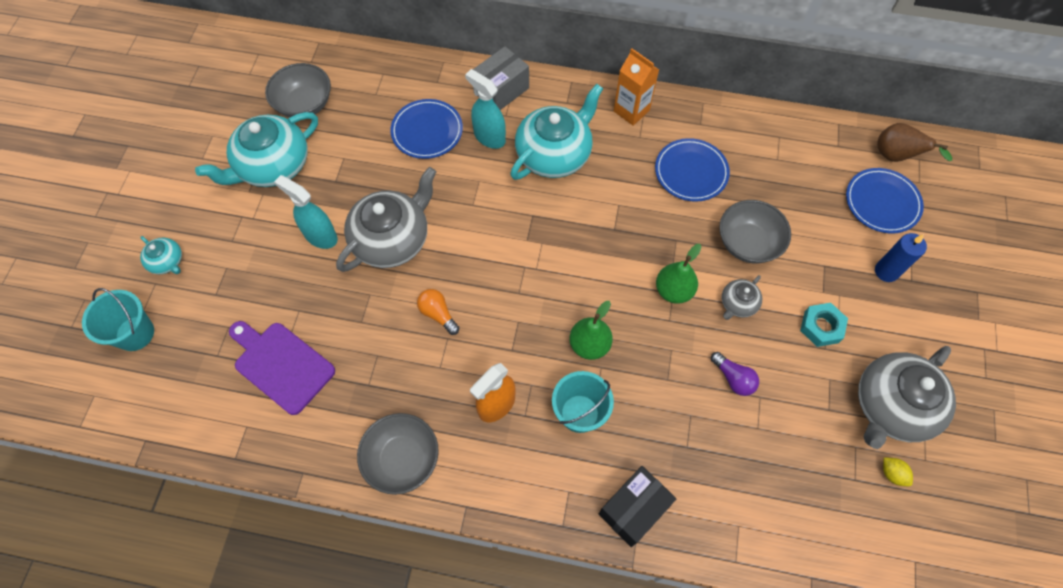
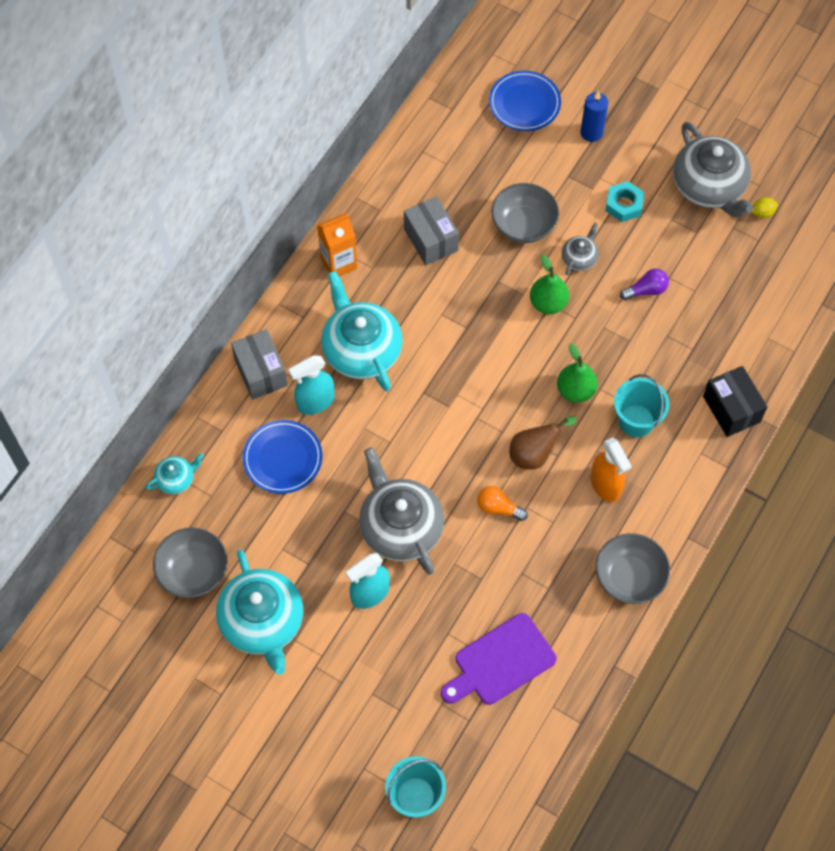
camera: 70 degrees left, 0 degrees up
turquoise teapot [140,236,182,274] -> turquoise teapot moved to [145,453,204,494]
orange light bulb [417,289,459,335] -> orange light bulb turned 45 degrees clockwise [477,486,528,521]
blue plate [655,138,730,202] -> grey box [404,196,459,265]
grey teapot [722,275,762,320] -> grey teapot turned 120 degrees counterclockwise [561,223,599,275]
brown pear [877,123,952,162] -> brown pear moved to [509,417,577,470]

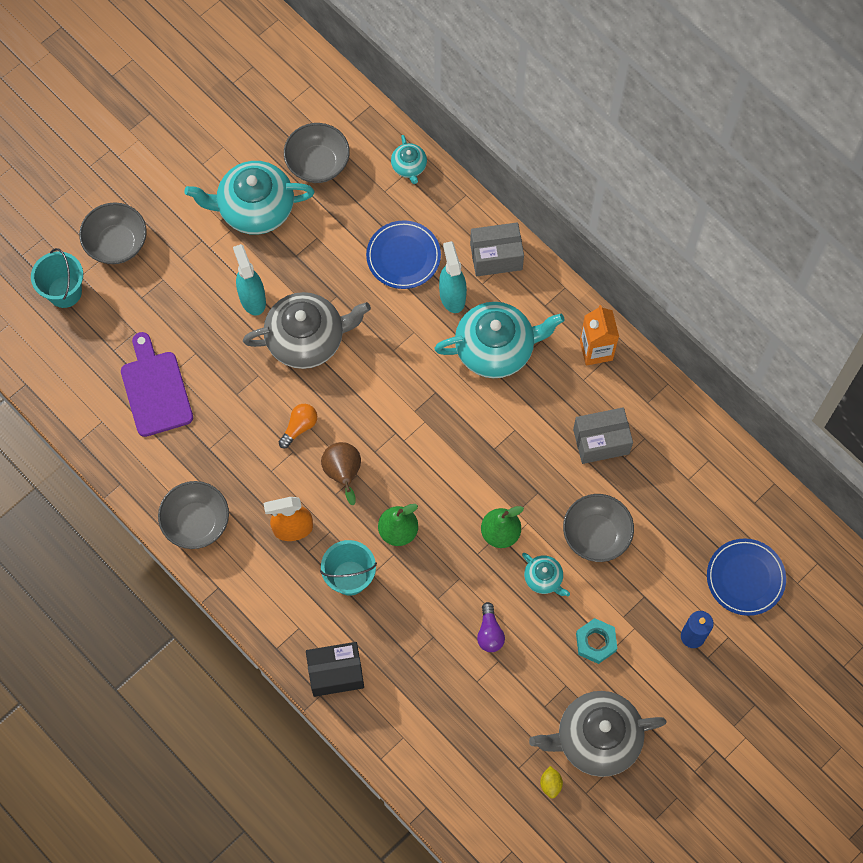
camera: 105 degrees right, 5 degrees up
grey teapot [561,223,599,275] -> turquoise teapot [522,553,570,596]
none -> grey bowl [79,202,147,264]

